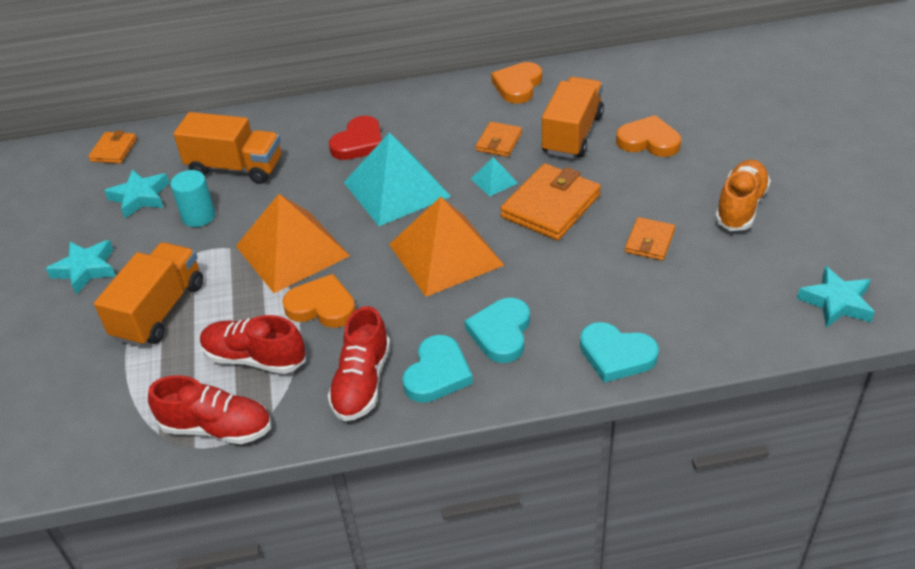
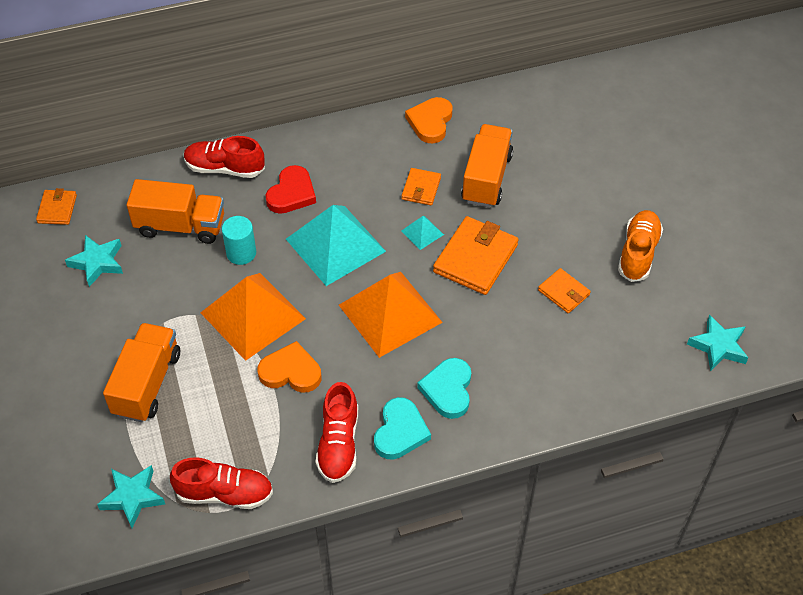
camera: 10 degrees left, 10 degrees up
turquoise star [46,240,116,294] -> turquoise star moved to [97,465,165,528]
turquoise cylinder [170,170,215,227] -> turquoise cylinder moved to [222,216,256,265]
red shoe [200,315,306,374] -> red shoe moved to [184,136,265,178]
turquoise heart [580,322,659,383] -> none
orange heart [616,115,681,157] -> none
orange wallet [625,217,675,261] -> orange wallet turned 60 degrees counterclockwise [538,268,591,313]

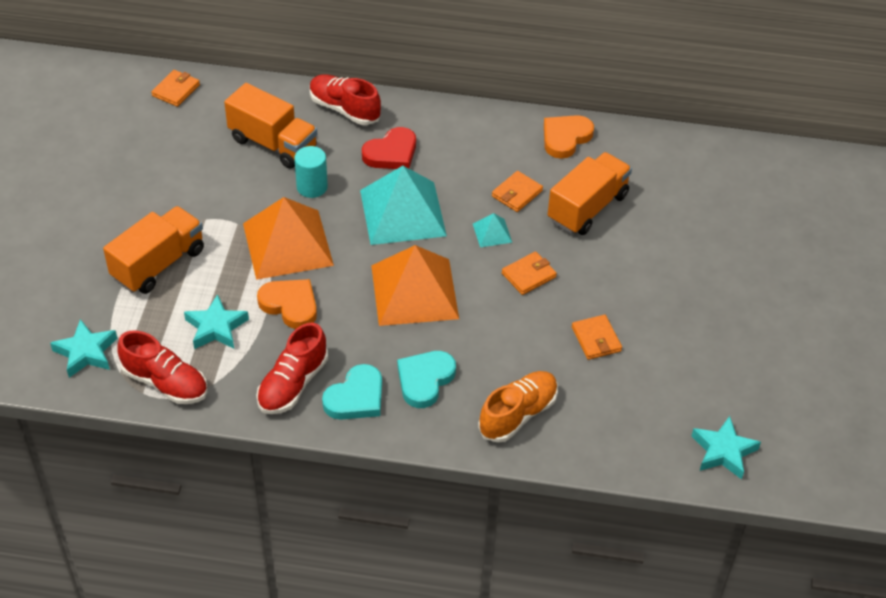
camera: 25 degrees right, 5 degrees down
turquoise star [65,235,123,287] -> turquoise star moved to [184,294,249,349]
orange wallet [433,216,519,295] -> orange wallet [502,252,557,295], size x0.55
orange shoe [618,210,663,282] -> orange shoe moved to [478,371,558,443]

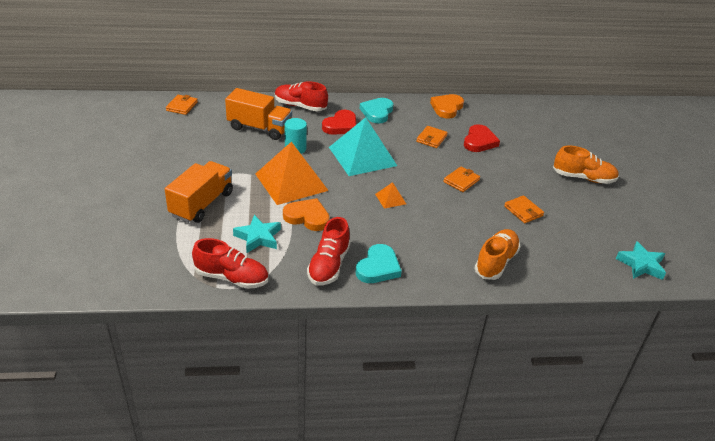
camera: 15 degrees left, 10 degrees down
turquoise star [50,319,118,378] -> none
orange pyramid [371,245,459,326] -> orange pyramid [375,182,406,209], size x0.43
turquoise heart [397,351,456,408] -> turquoise heart moved to [360,98,393,124]
turquoise pyramid [473,213,512,247] -> none
orange truck [548,152,632,235] -> red heart [464,124,500,152]
none -> orange shoe [553,146,619,184]

